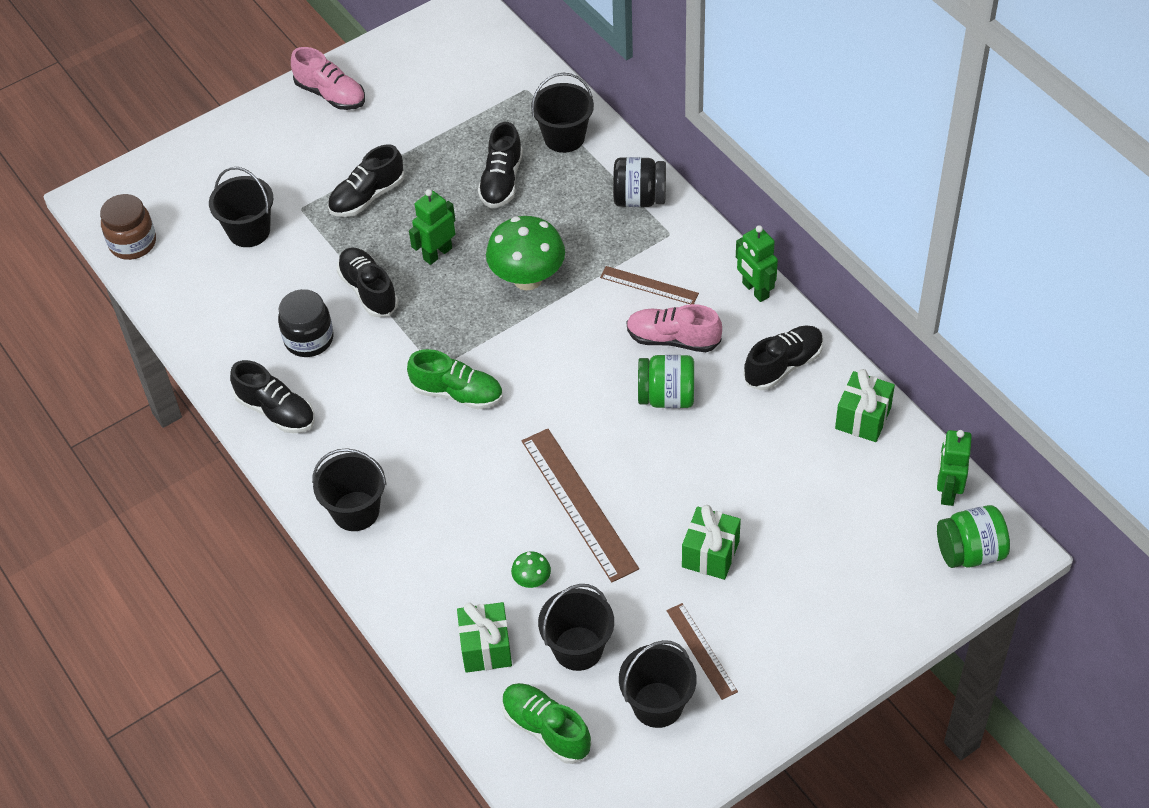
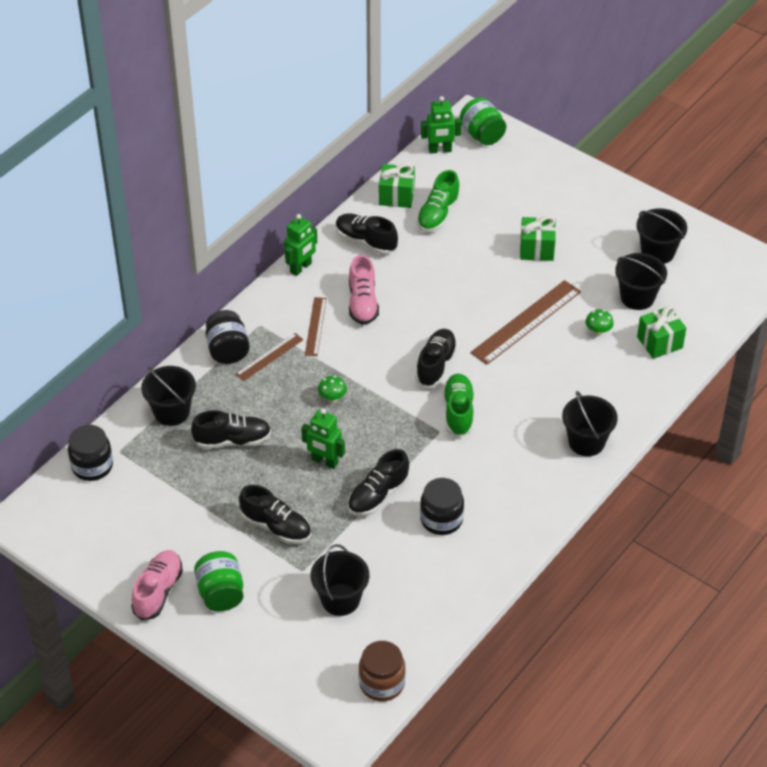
camera: 110 degrees left, 5 degrees down
black shoe [230,360,315,433] -> black shoe moved to [415,329,458,388]
green mushroom [486,216,565,290] -> green mushroom [318,376,347,403], size x0.45
green shoe [502,683,592,764] -> green shoe moved to [417,170,461,232]
green jar [638,355,694,408] -> green jar moved to [194,551,243,611]
brown ruler [666,603,738,700] -> brown ruler moved to [236,333,303,381]
none -> black jar [68,425,113,481]

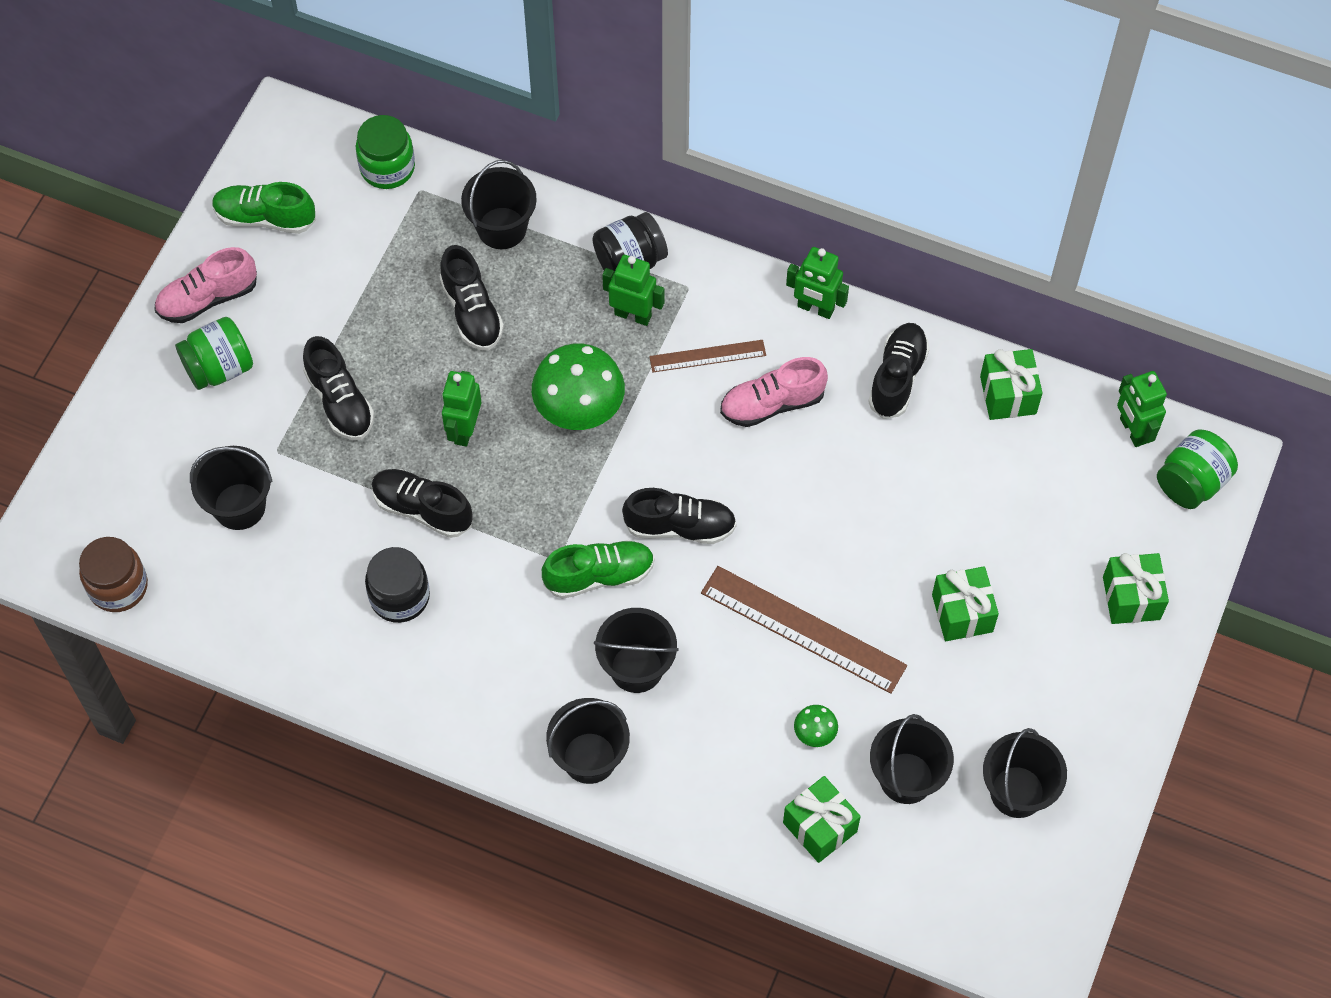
camera: 75 degrees right, 15 degrees up
black jar [68,425,113,481] -> green jar [356,115,415,189]
pink shoe [131,550,183,620] -> pink shoe turned 150 degrees clockwise [154,247,257,323]
brown ruler [236,333,303,381] -> green robot [602,255,664,326]
black shoe [239,485,311,544] -> black shoe turned 45 degrees counterclockwise [303,336,374,440]
green mushroom [318,376,347,403] -> green mushroom [532,343,625,430], size x2.22
green shoe [417,170,461,232] -> green shoe moved to [212,182,316,234]
none -> black bucket [594,608,679,693]
none -> green gift [1103,553,1169,624]

